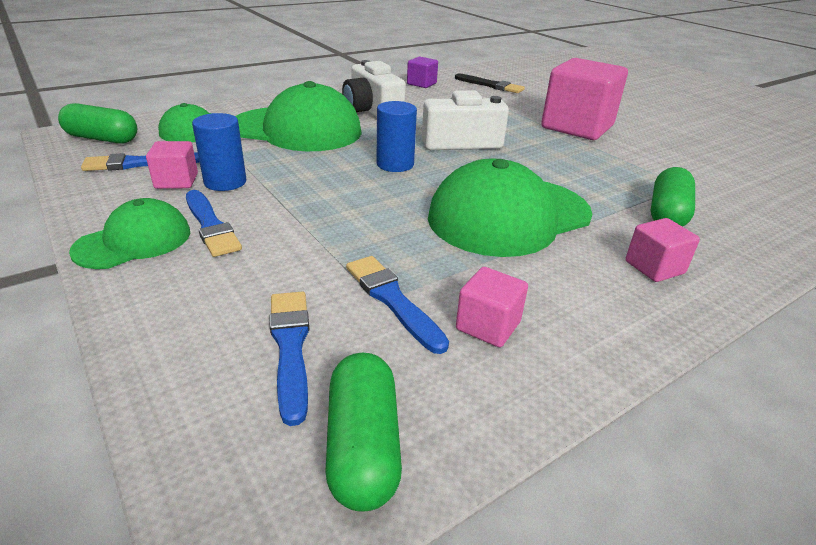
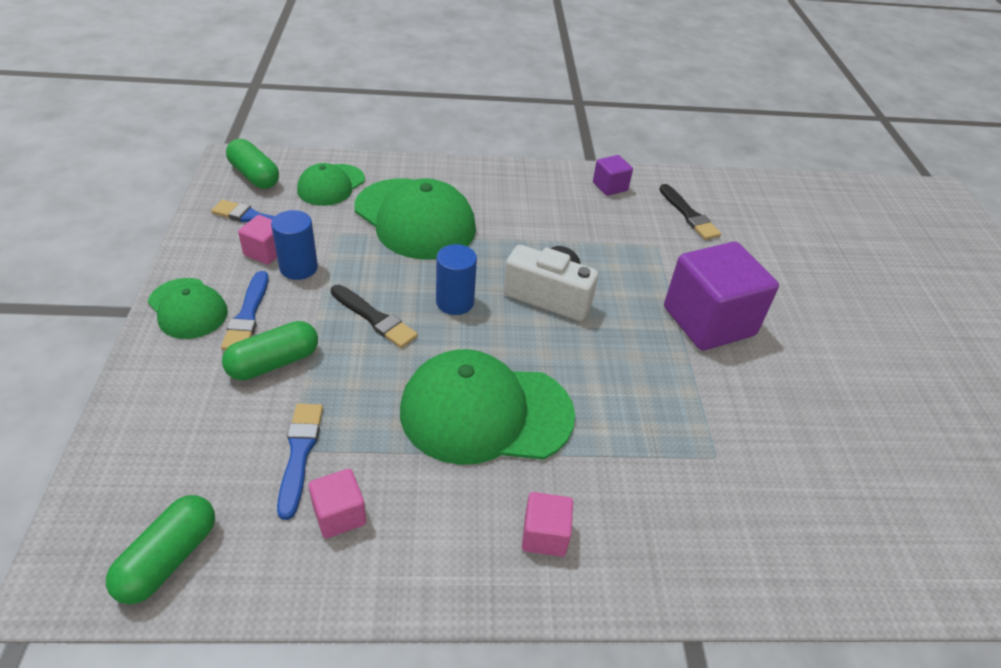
camera: 30 degrees right, 10 degrees up
green cap [69,198,190,269] -> green cap turned 60 degrees clockwise [148,278,228,339]
blue brush [270,291,310,426] -> none
white camera [342,60,406,118] -> none
pink cube [541,58,628,140] -> purple cube [664,242,779,351]
green capsule [650,167,695,227] -> green capsule moved to [222,321,318,380]
none -> black brush [331,285,418,348]

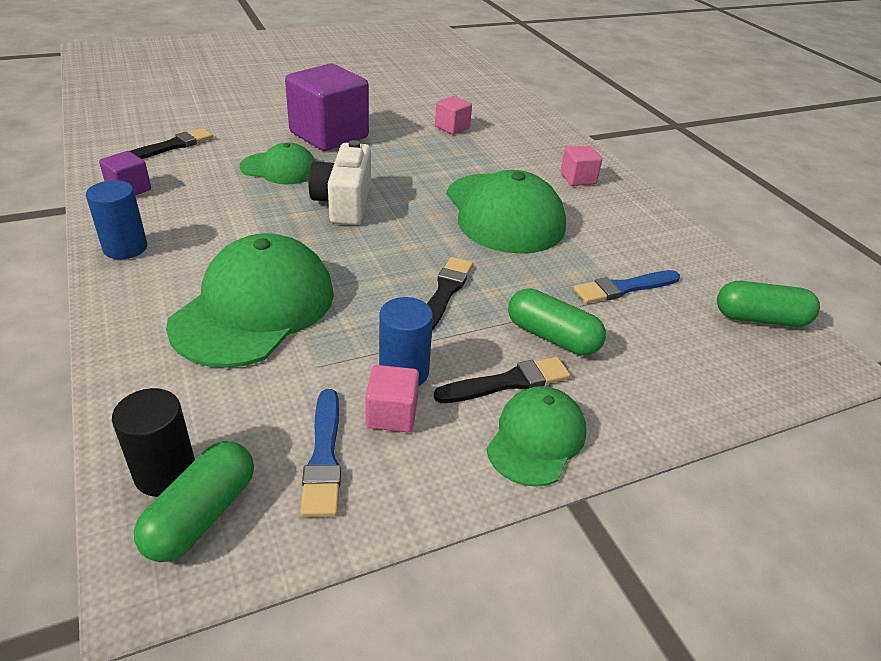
camera: 110 degrees left, 5 degrees down
blue brush [221,271,269,350] -> black brush [434,357,570,403]
green cap [297,163,365,206] -> green cap moved to [240,142,315,184]
pink cube [309,469,366,538] -> pink cube moved to [435,96,472,134]
blue cylinder [436,244,477,315] -> blue cylinder moved to [86,180,147,259]
none -> black cylinder [112,388,195,497]

